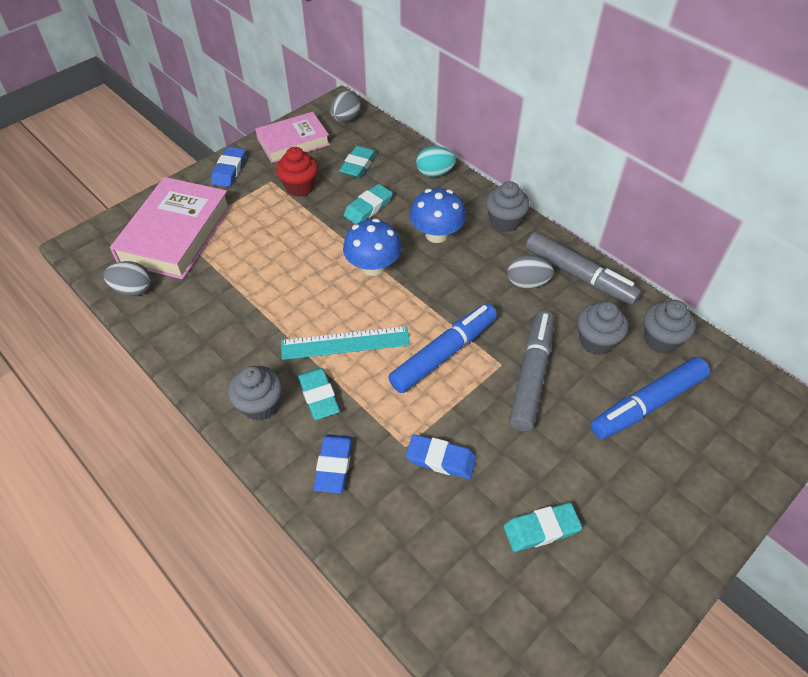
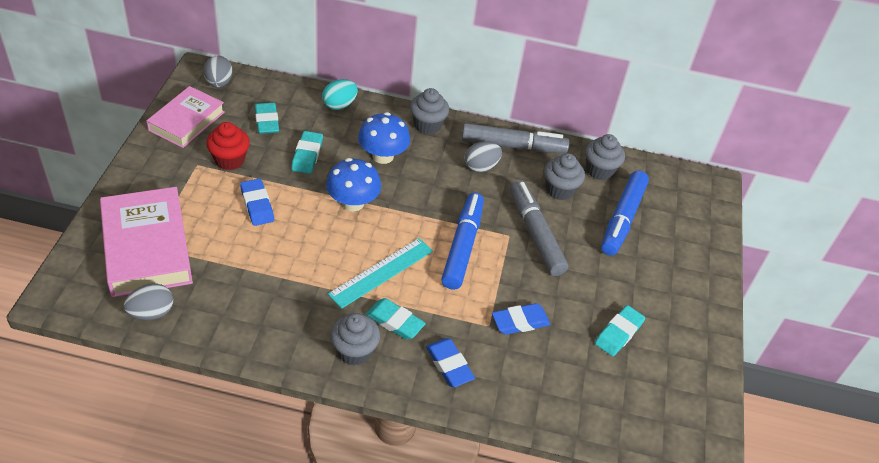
camera: 40 degrees left, 5 degrees down
blue eraser [211,147,246,187] -> blue eraser moved to [240,178,274,226]

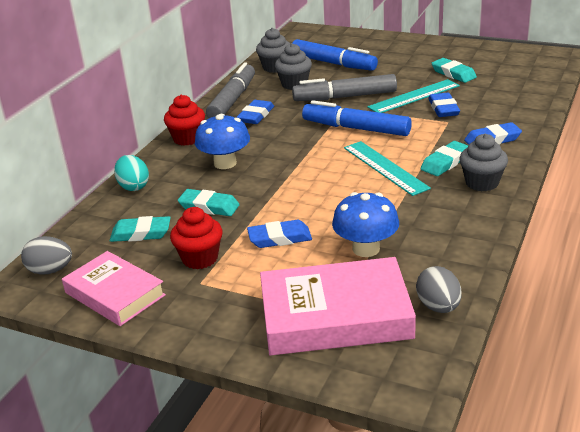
camera: 70 degrees left, 15 degrees down
blue mushroom [326,158,381,211] -> blue mushroom moved to [332,192,399,257]
grey cupcake [410,88,449,134] -> red cupcake [164,95,205,146]
grey egg [464,141,502,173] -> blue eraser [236,100,274,124]
none -> turquoise ruler [367,79,460,113]

